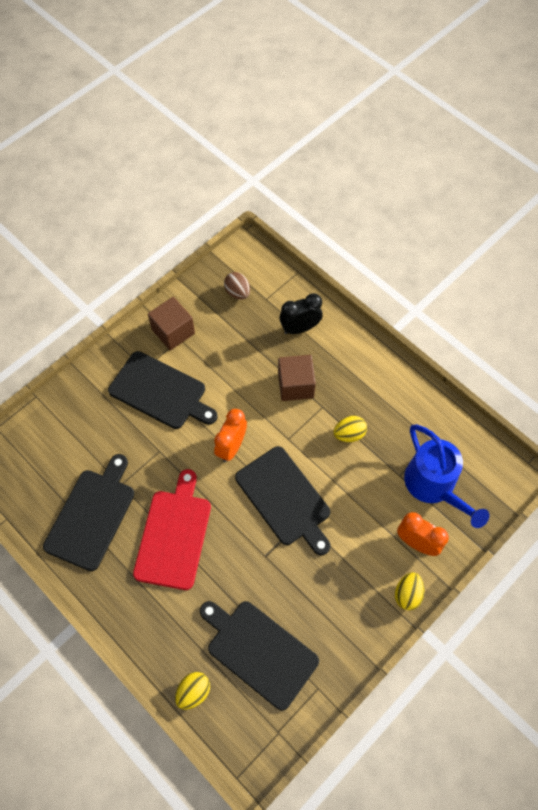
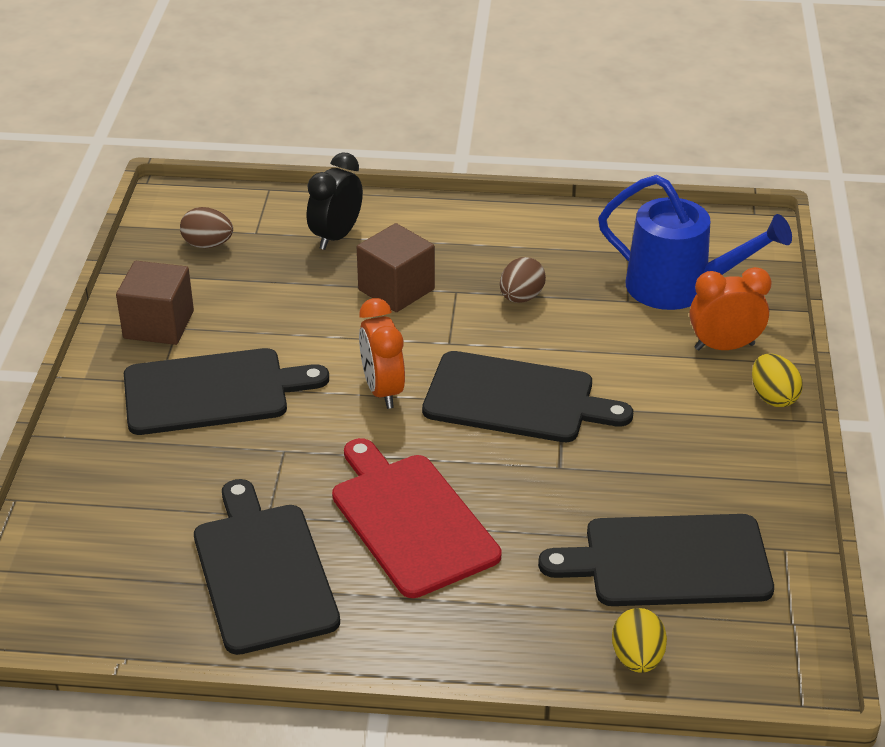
camera: 40 degrees left, 25 degrees down
yellow egg [333,416,367,442] -> brown egg [500,257,546,303]

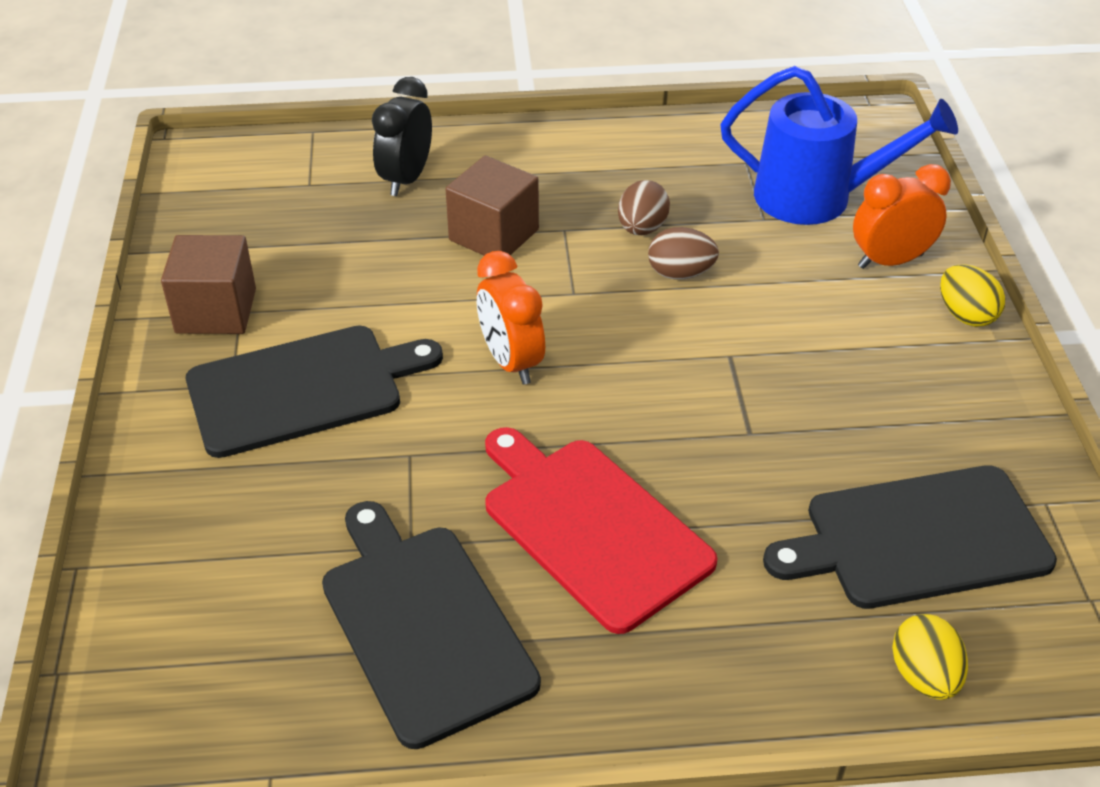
camera: 10 degrees left, 5 degrees up
brown egg [180,207,233,248] -> brown egg moved to [648,227,719,279]
black cutting board [422,351,633,442] -> none

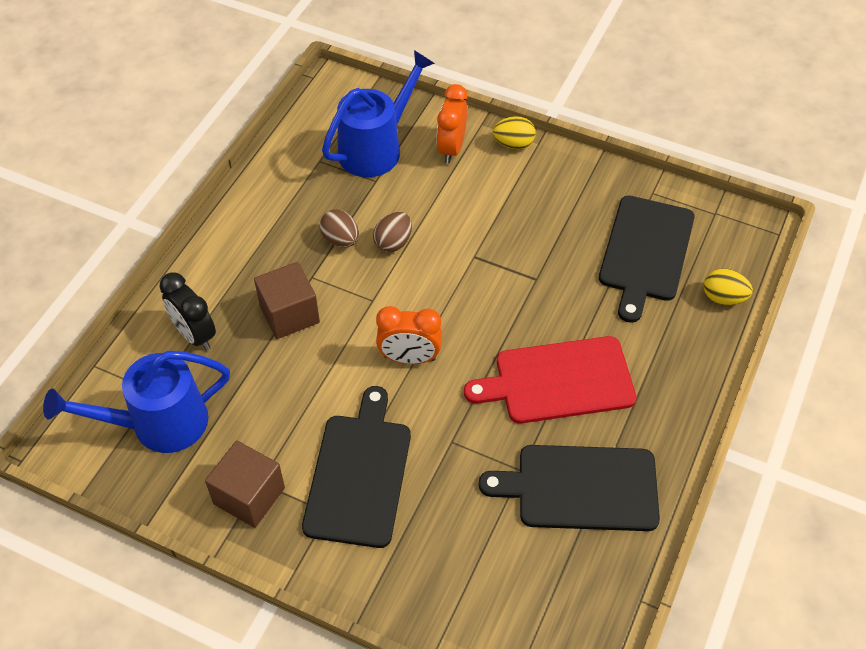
camera: 60 degrees left, 10 degrees up
none -> blue watering can [43,351,230,453]

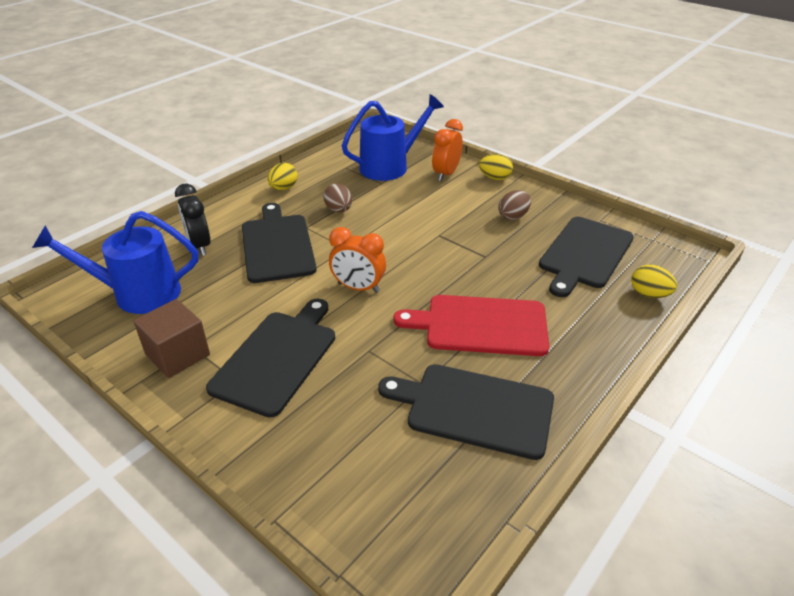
camera: 15 degrees right, 15 degrees down
brown cube [254,262,320,339] -> black cutting board [242,203,317,283]
brown egg [373,212,412,252] -> brown egg moved to [498,190,531,220]
none -> yellow egg [268,163,297,190]

